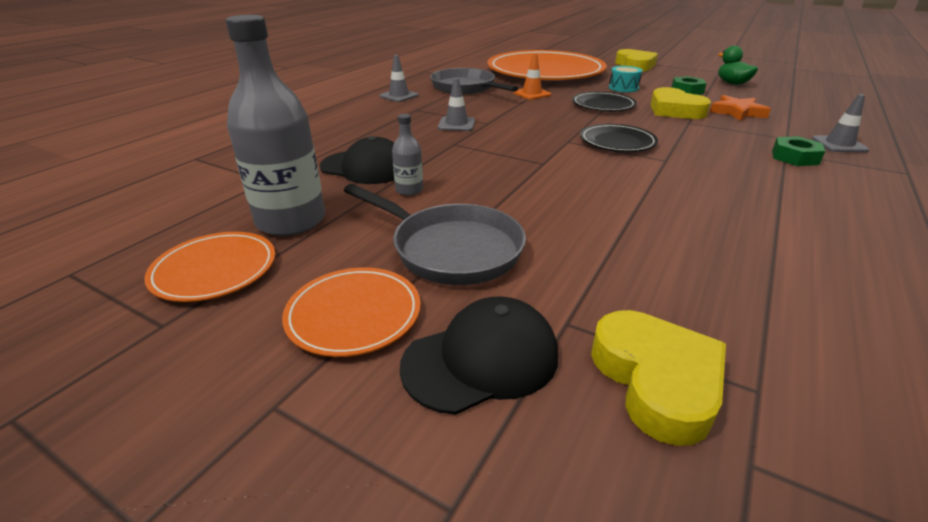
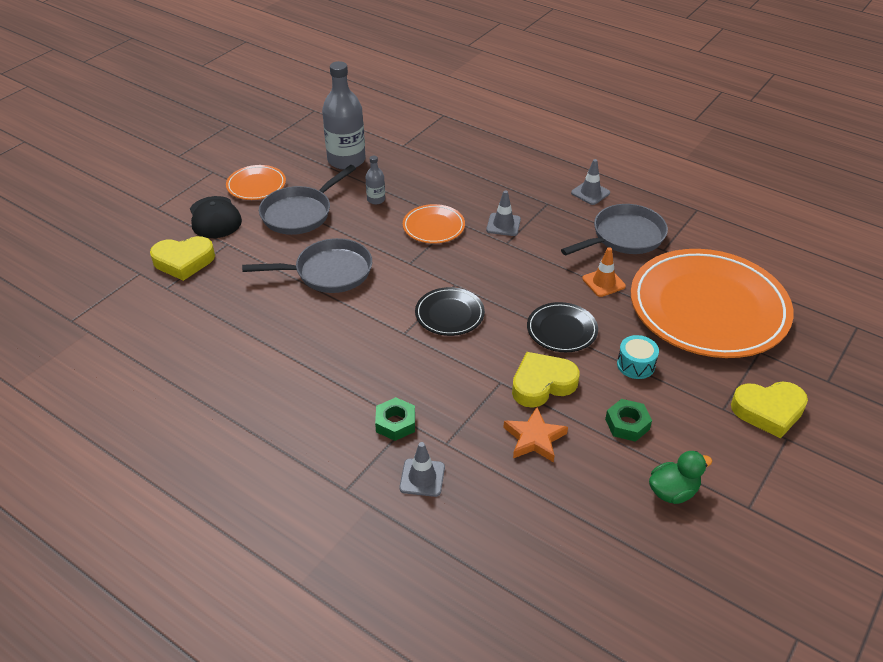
camera: 95 degrees right, 10 degrees up
orange plate [144,232,275,302] -> orange plate moved to [403,204,465,244]
black cap [320,136,394,184] -> none
none -> grey pan [242,238,372,293]

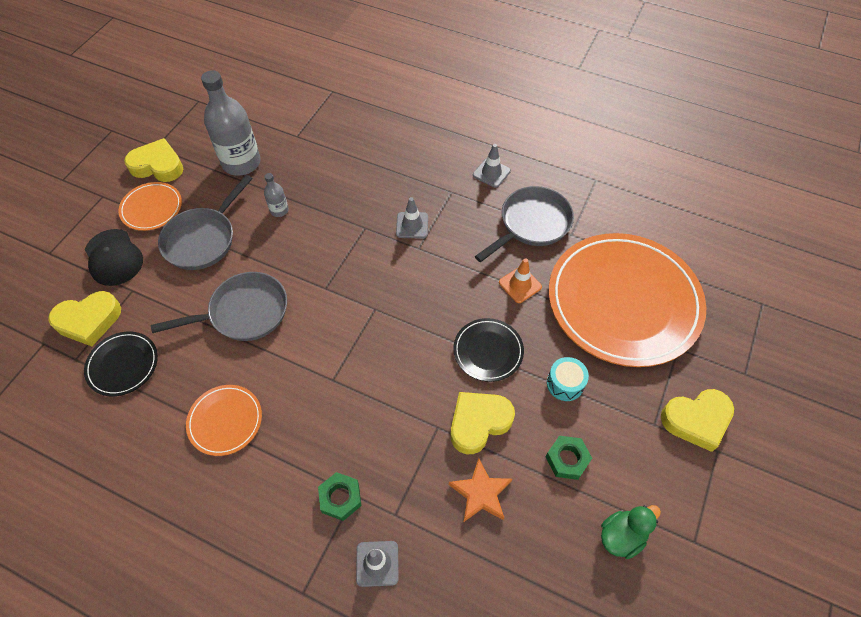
camera: 10 degrees left, 15 degrees up
orange plate [403,204,465,244] -> orange plate moved to [186,385,262,456]
black plate [415,287,485,336] -> black plate moved to [84,332,158,396]
none -> yellow heart [124,138,183,182]

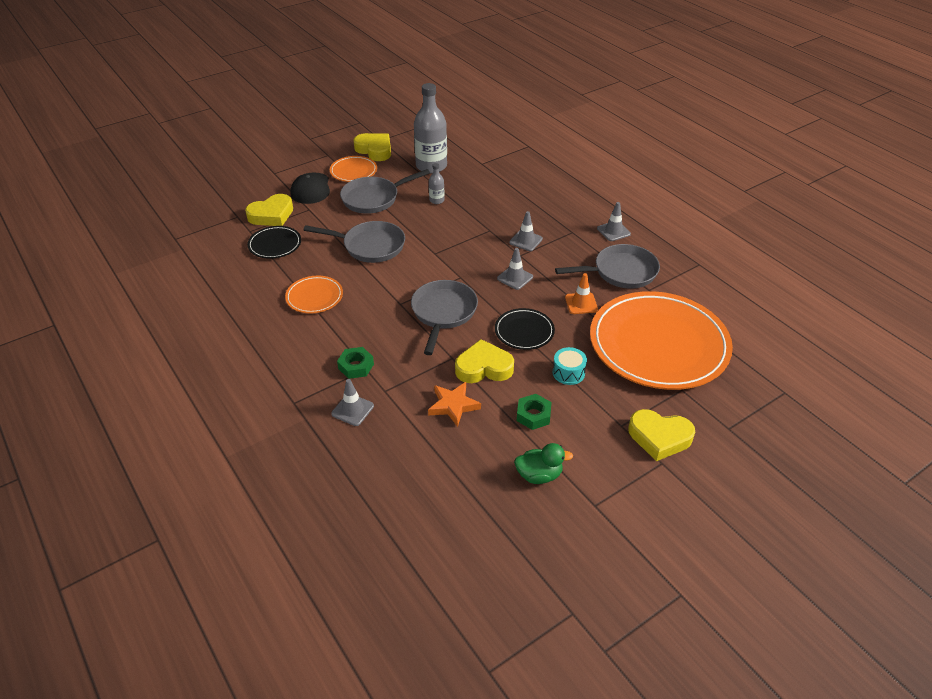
camera: 30 degrees right, 15 degrees down
yellow heart [48,291,121,346] -> yellow heart turned 45 degrees counterclockwise [245,194,293,226]
none -> grey pan [411,280,478,355]
none -> grey traffic cone [497,248,533,290]

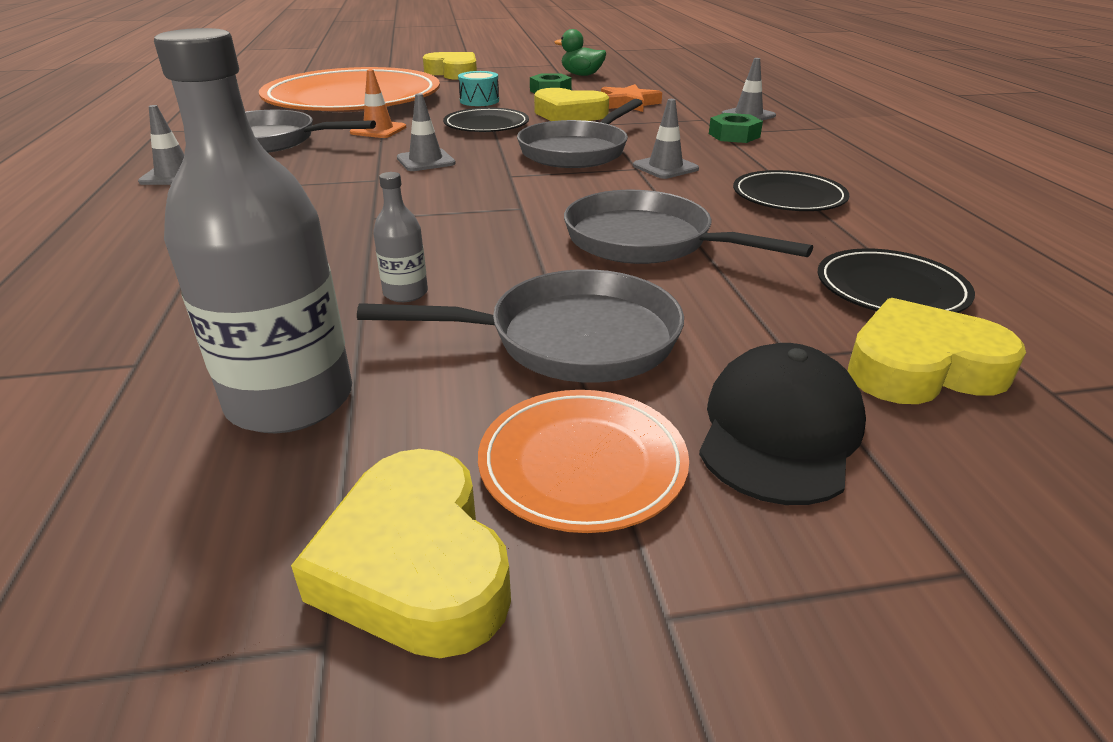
camera: 155 degrees left, 10 degrees down
orange plate [285,276,343,313] -> black plate [733,170,849,211]
grey traffic cone [509,211,543,251] -> grey traffic cone moved to [633,99,699,179]

